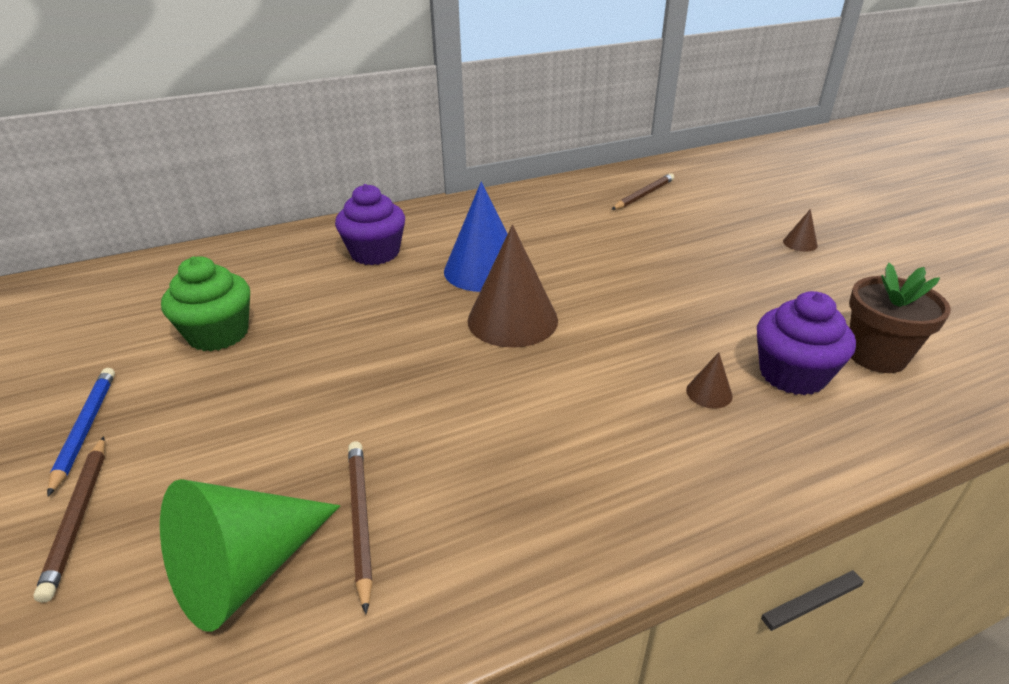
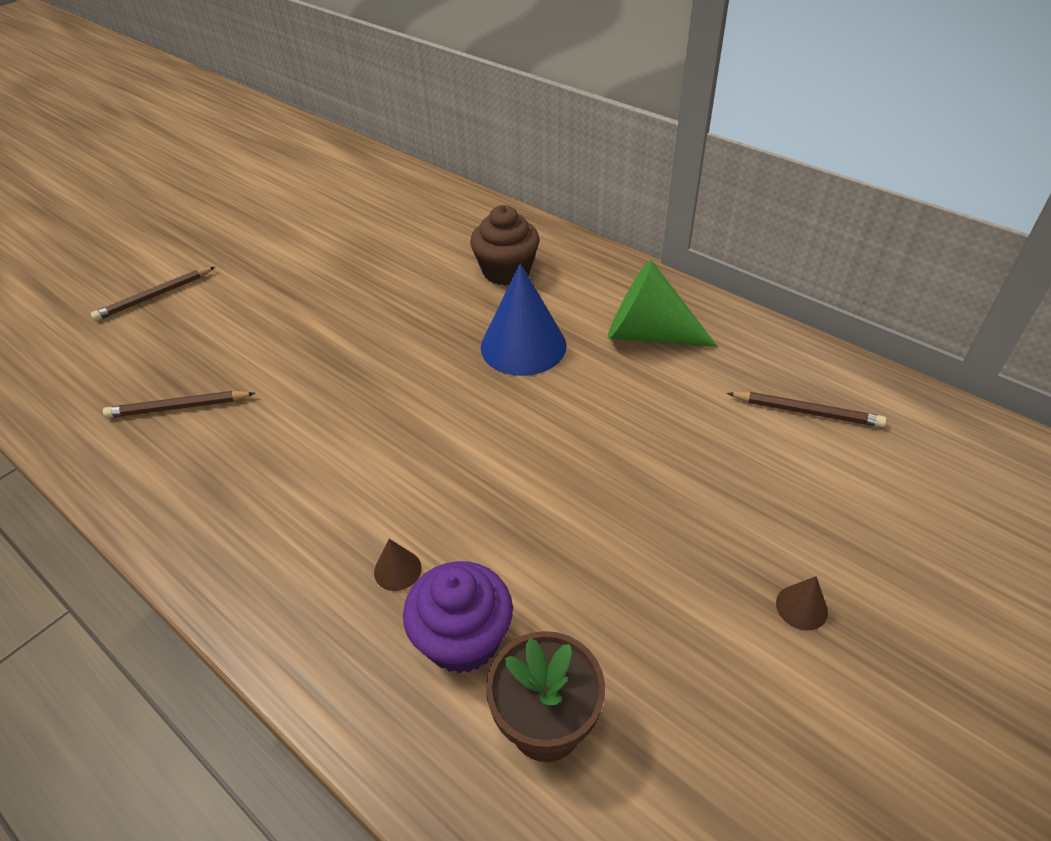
camera: 65 degrees right, 10 degrees up
blue pencil [47,368,115,497] -> none
green cone [160,479,340,632] -> green cone moved to [608,260,717,347]
green cupcake [161,256,250,351] -> none
purple cupcake [335,184,405,265] -> brown cupcake [470,205,540,285]
brown pencil [348,441,373,614] -> brown pencil turned 150 degrees counterclockwise [103,391,255,418]
brown cone [468,225,558,348] -> none

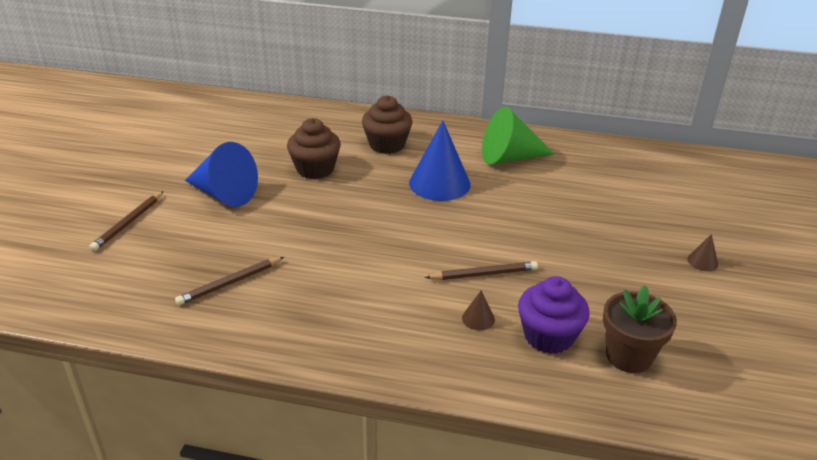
camera: 30 degrees left, 10 degrees down
brown pencil [727,392,886,427] -> brown pencil moved to [425,261,538,280]
none -> blue cone [185,142,258,207]
none -> brown cupcake [287,118,341,179]

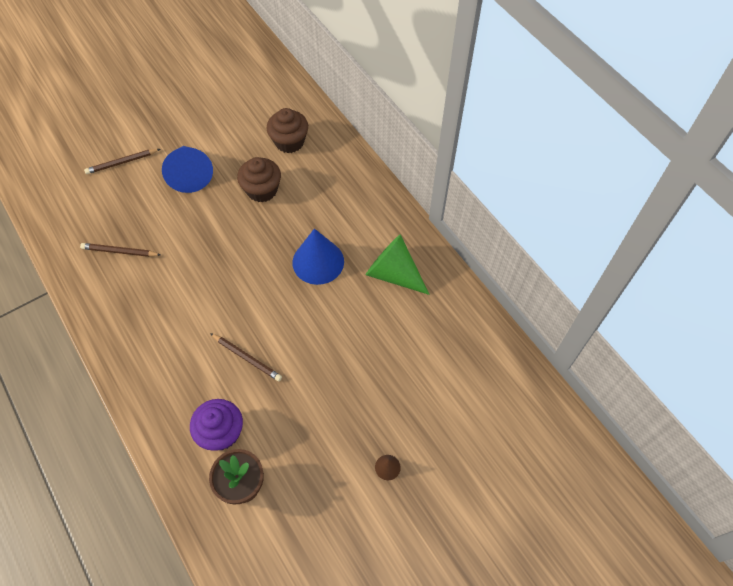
camera: 45 degrees right, 25 degrees up
brown cupcake [362,96,413,154] -> brown cupcake moved to [267,108,308,153]
brown cone [462,290,495,330] -> none

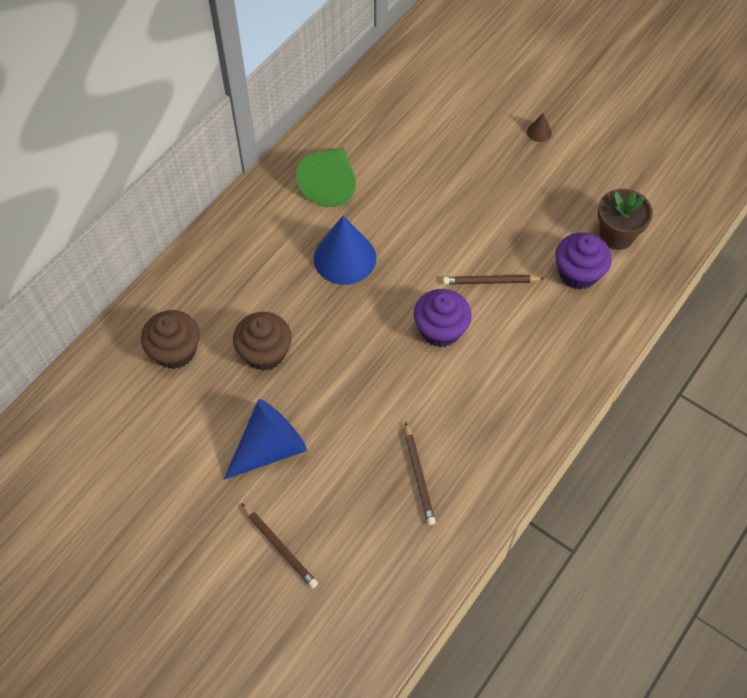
camera: 110 degrees left, 0 degrees up
brown pencil [210,333,282,381] -> brown pencil turned 105 degrees counterclockwise [443,275,545,284]
none -> purple cupcake [414,289,472,347]

